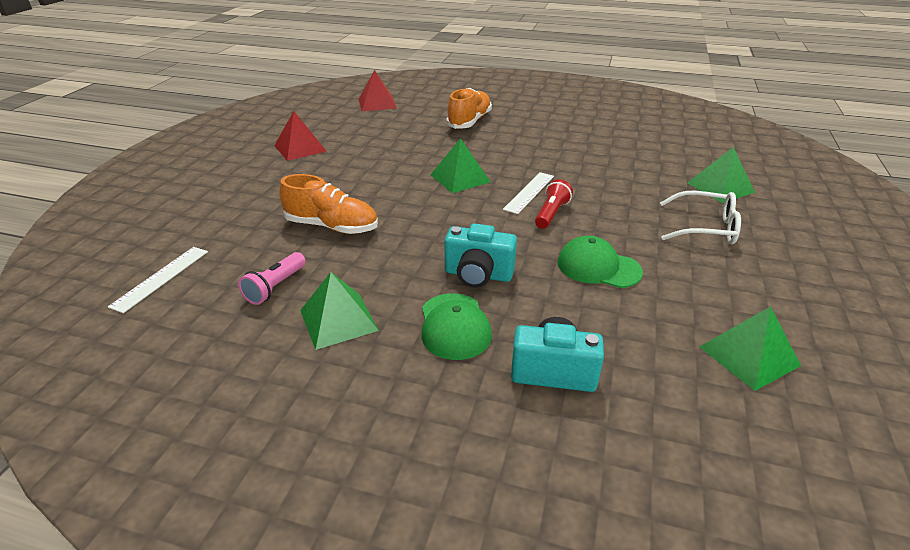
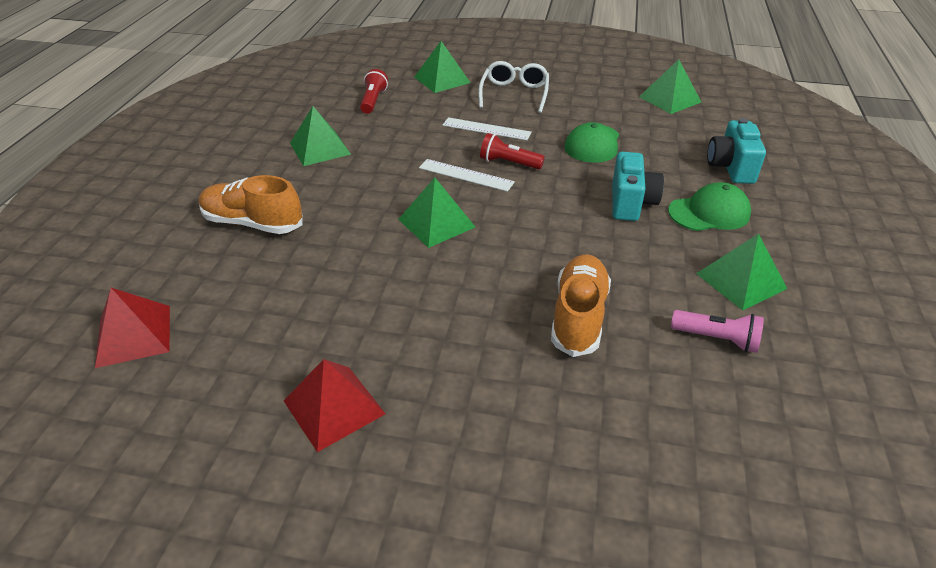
camera: 95 degrees left, 5 degrees up
white ruler [108,247,208,313] -> white ruler moved to [443,117,532,140]
none -> green pyramid [290,106,351,166]
none -> red flashlight [360,69,388,114]

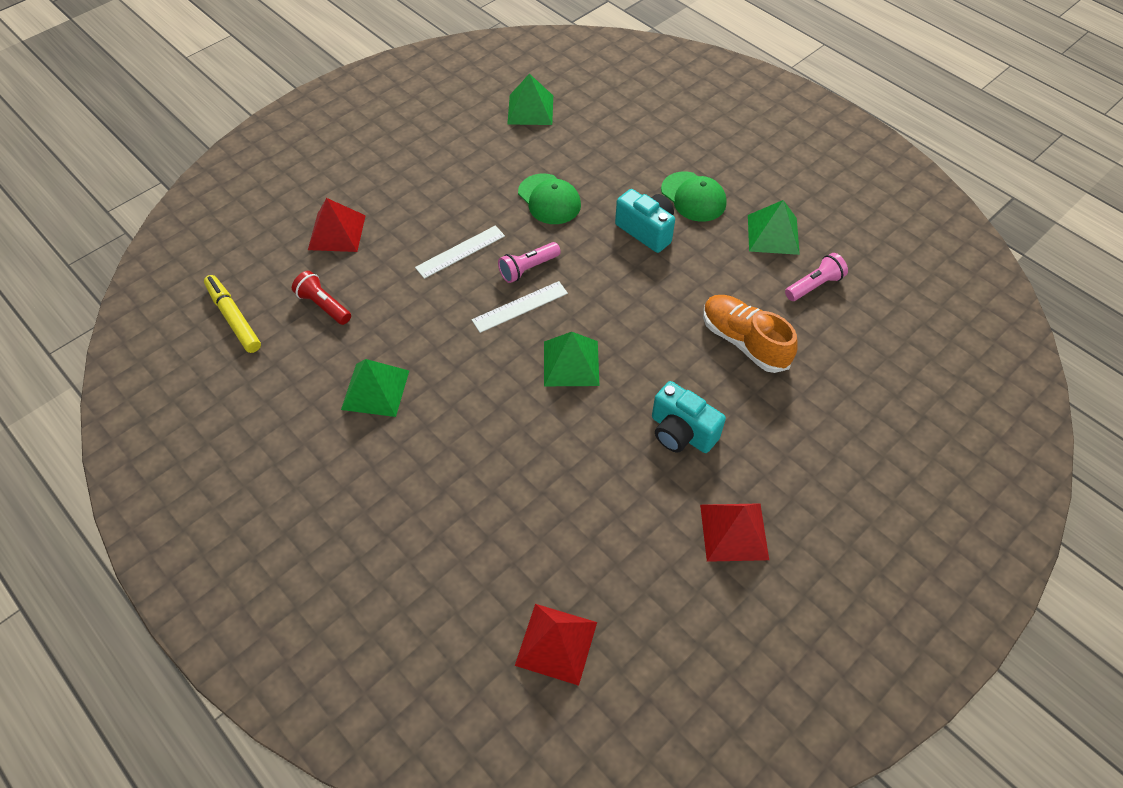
camera: 55 degrees left, 15 degrees up
orange shoe [199,175,303,234] -> none
green pyramid [414,41,471,93] -> red pyramid [308,198,366,252]
white glasses [478,61,549,113] -> none
red flashlight [480,133,545,169] -> pink flashlight [498,242,561,283]
green cap [668,182,751,231] -> green cap turned 120 degrees clockwise [661,172,727,222]
turquoise camera [707,118,766,184] -> turquoise camera moved to [652,381,726,453]
none -> yellow marker [204,275,261,353]

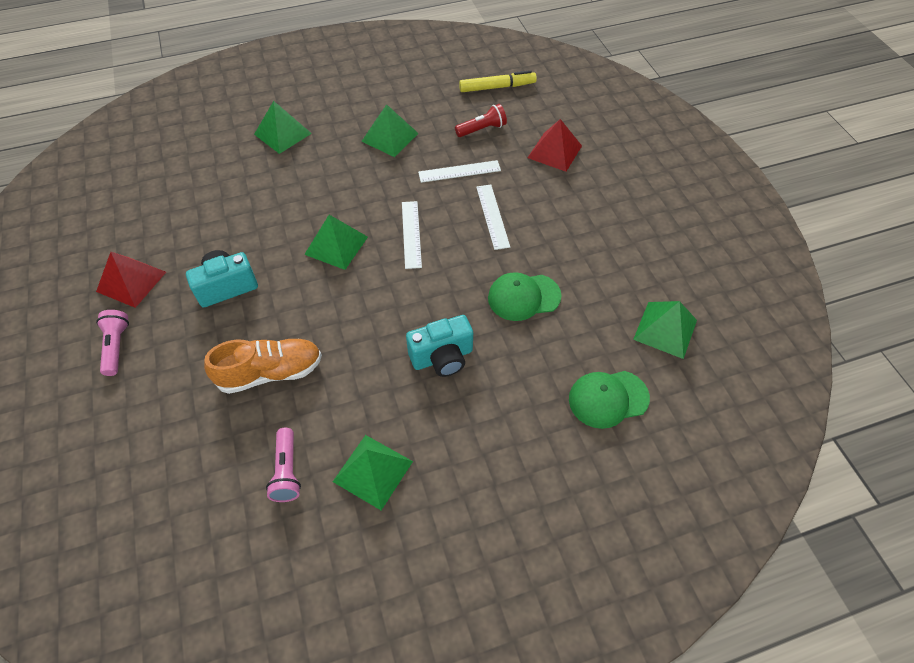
camera: 115 degrees right, 0 degrees up
pink flashlight [498,242,561,283] -> pink flashlight moved to [96,310,129,376]
red pyramid [515,604,597,686] -> none
green cap [661,172,727,222] -> green cap moved to [569,371,650,429]
none -> green pyramid [254,101,312,154]
none -> white ruler [418,160,501,183]

